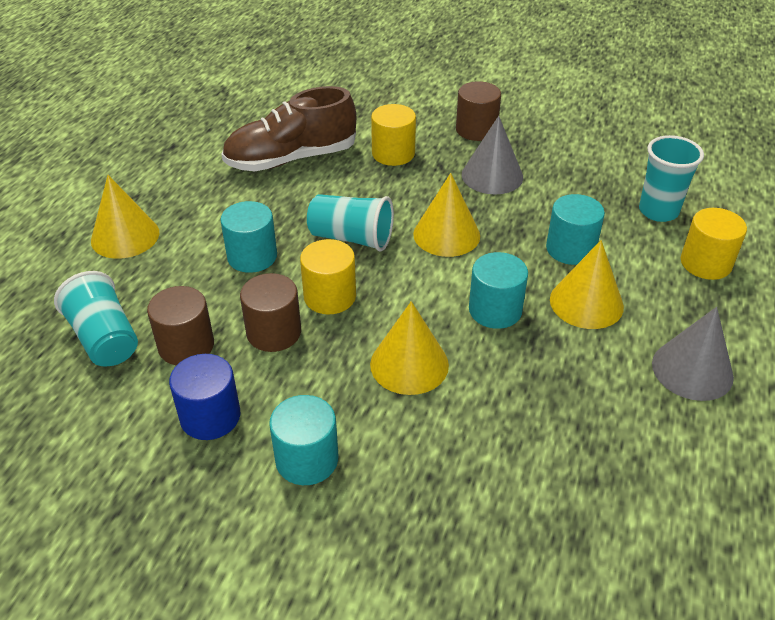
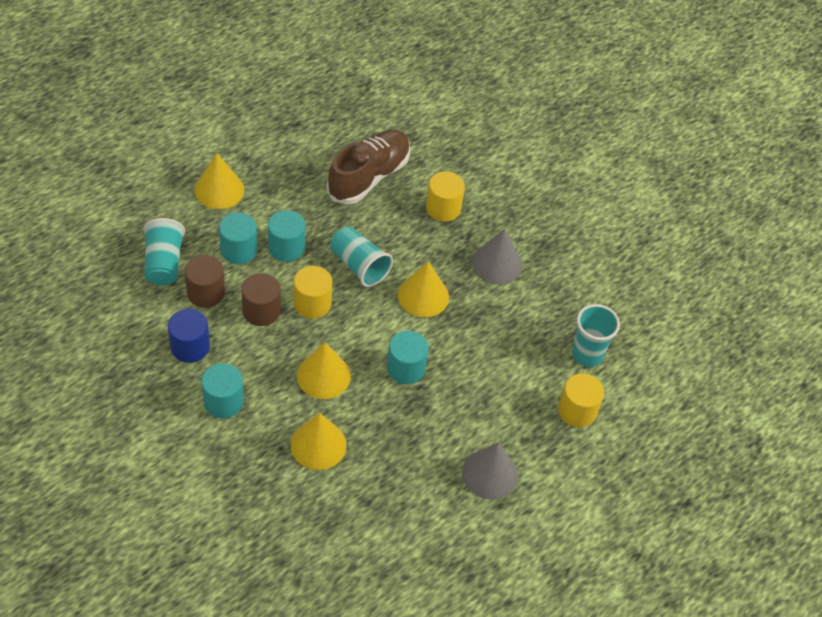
camera: 25 degrees right, 10 degrees up
brown shoe [221,86,356,171] -> brown shoe turned 120 degrees clockwise [327,130,410,205]
brown cylinder [456,81,501,141] -> none
turquoise cylinder [546,194,605,265] -> turquoise cylinder moved to [219,212,257,264]
yellow cone [550,240,624,329] -> yellow cone moved to [290,413,347,470]

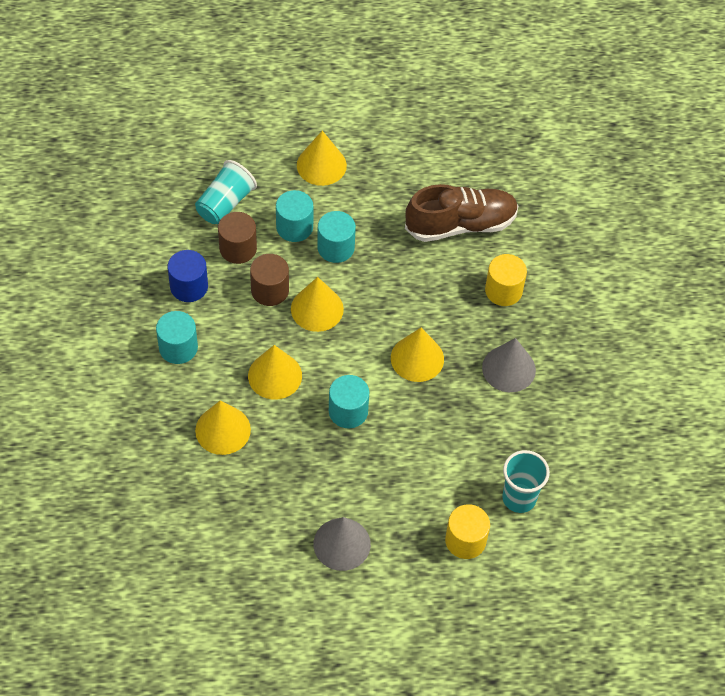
camera: 40 degrees right, 5 degrees up
yellow cylinder [294,266,332,319] -> yellow cone [291,277,344,332]
turquoise cup [330,226,393,287] -> none

